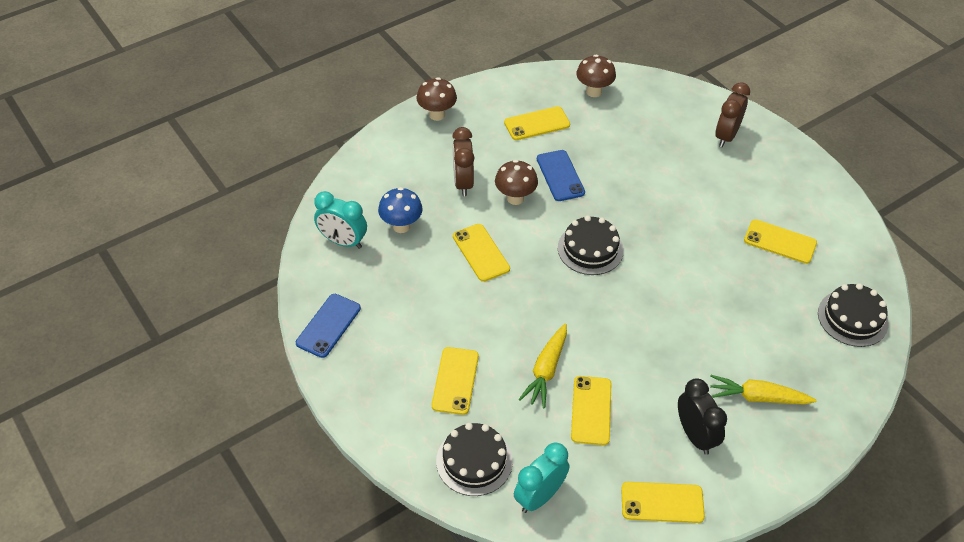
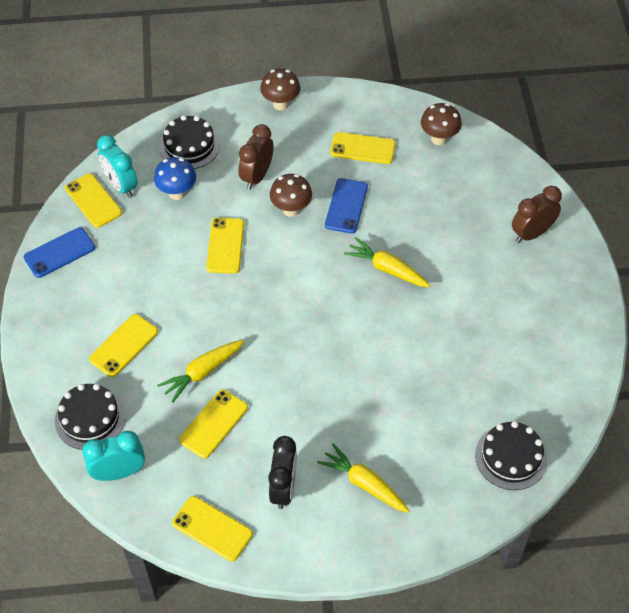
camera: 30 degrees right, 5 degrees up
black cake [558,215,624,275] -> black cake moved to [159,115,220,169]
yellow phone [744,219,817,264] -> yellow phone moved to [65,173,122,228]
none -> yellow carrot [344,237,430,287]

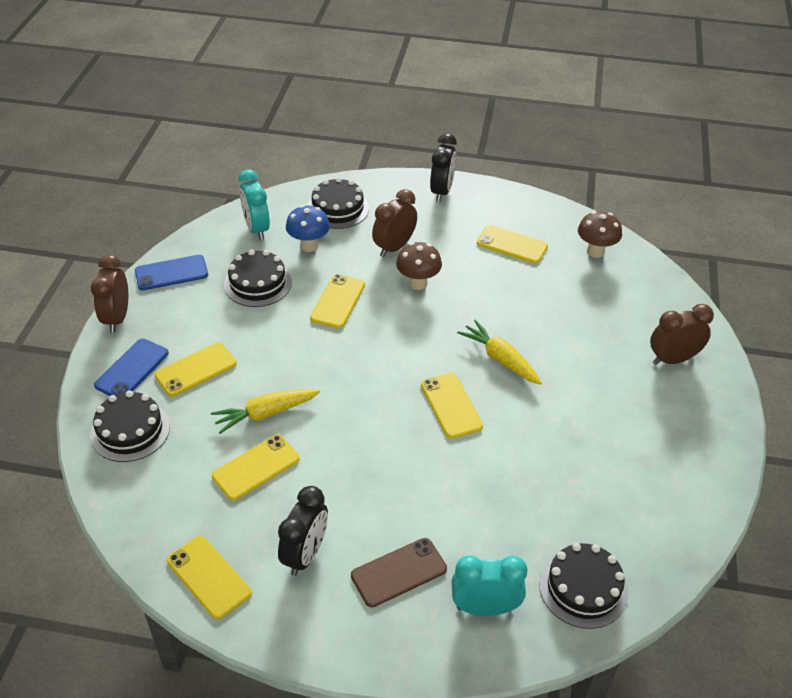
camera: 15 degrees right, 10 degrees down
yellow phone [65,173,122,228] -> yellow phone moved to [421,373,483,439]
turquoise clock [82,431,145,481] -> turquoise clock moved to [452,555,527,616]
brown mushroom [260,69,300,110] -> black clock [430,133,457,202]
yellow carrot [317,443,409,513] -> brown phone [351,538,447,607]
blue phone [325,178,368,234] -> blue phone moved to [94,339,169,396]
none -> brown clock [91,255,128,333]
none -> black cake [224,250,292,307]

